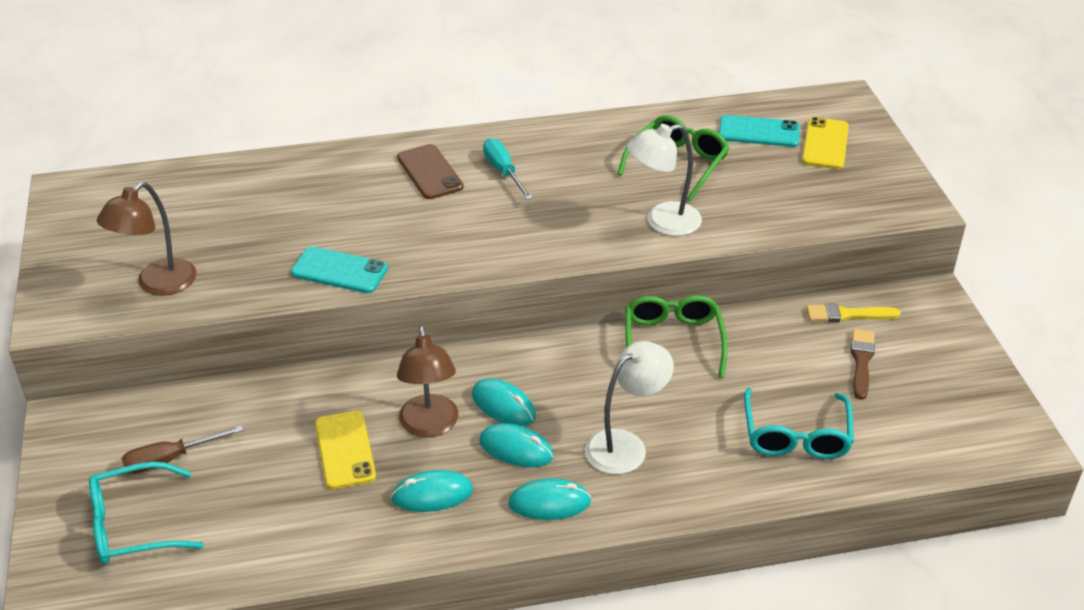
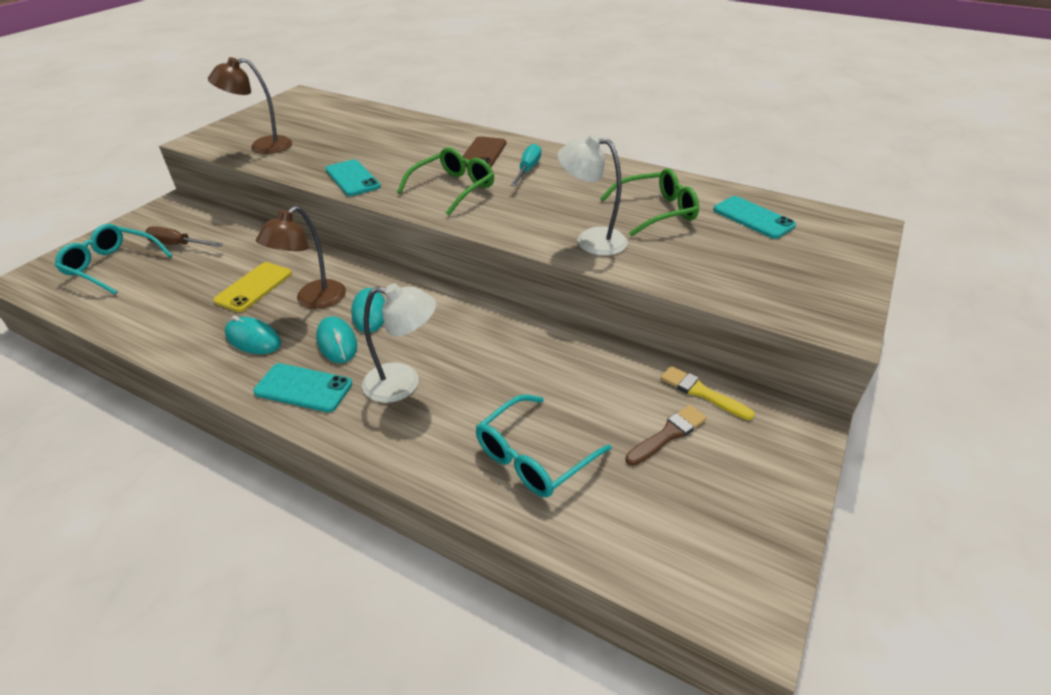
camera: 40 degrees right, 0 degrees up
turquoise mouse [508,478,591,520] -> turquoise phone [253,363,352,412]
green glasses [625,295,728,378] -> green glasses moved to [397,147,494,216]
yellow phone [802,117,849,169] -> none

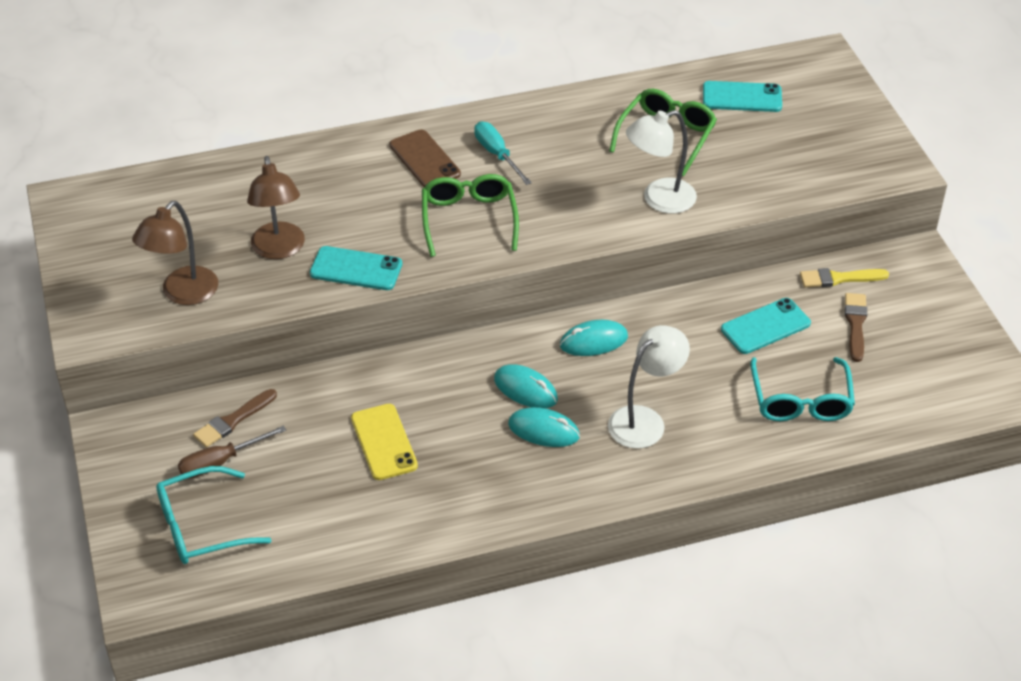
camera: 45 degrees left, 5 degrees up
turquoise mouse [225,316,281,354] -> turquoise mouse moved to [560,320,628,356]
turquoise phone [253,363,352,412] -> turquoise phone moved to [721,298,811,354]
brown lamp [256,206,346,309] -> brown lamp moved to [247,156,305,259]
none -> brown brush [193,389,277,448]

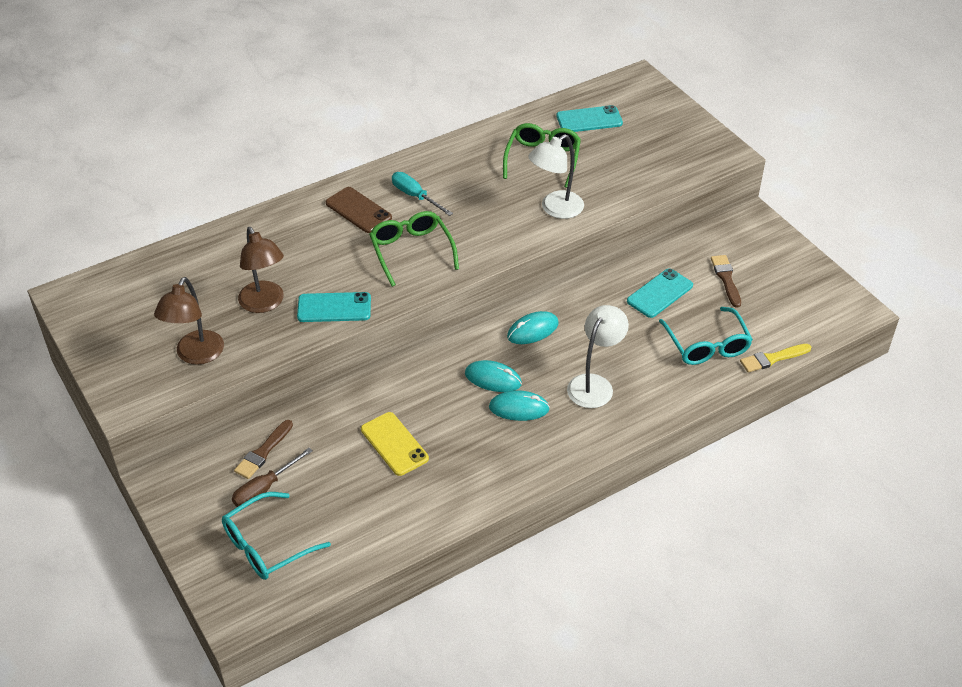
camera: 15 degrees left, 0 degrees up
yellow brush [800,268,889,287] -> yellow brush moved to [740,344,811,373]

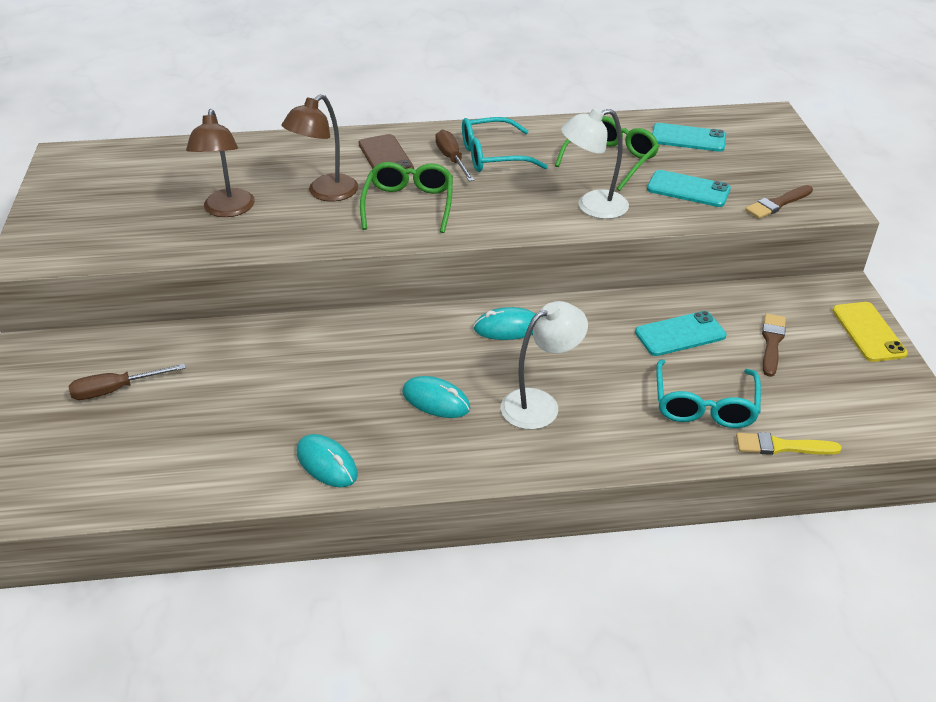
camera: 25 degrees right, 5 degrees down
brown lamp [154,277,224,365] -> brown lamp moved to [282,94,358,202]
turquoise glasses [222,492,331,580] -> turquoise glasses moved to [462,117,548,172]
brown brush [234,420,293,479] -> brown brush moved to [745,185,813,219]
turquoise phone [297,292,371,322] -> turquoise phone moved to [647,170,731,207]
yellow phone [361,412,429,476] -> yellow phone moved to [832,302,908,362]
turquoise screwdriver [392,172,453,216] -> brown screwdriver [435,130,474,181]
turquoise mouse [465,360,522,392] -> turquoise mouse moved to [297,434,358,487]

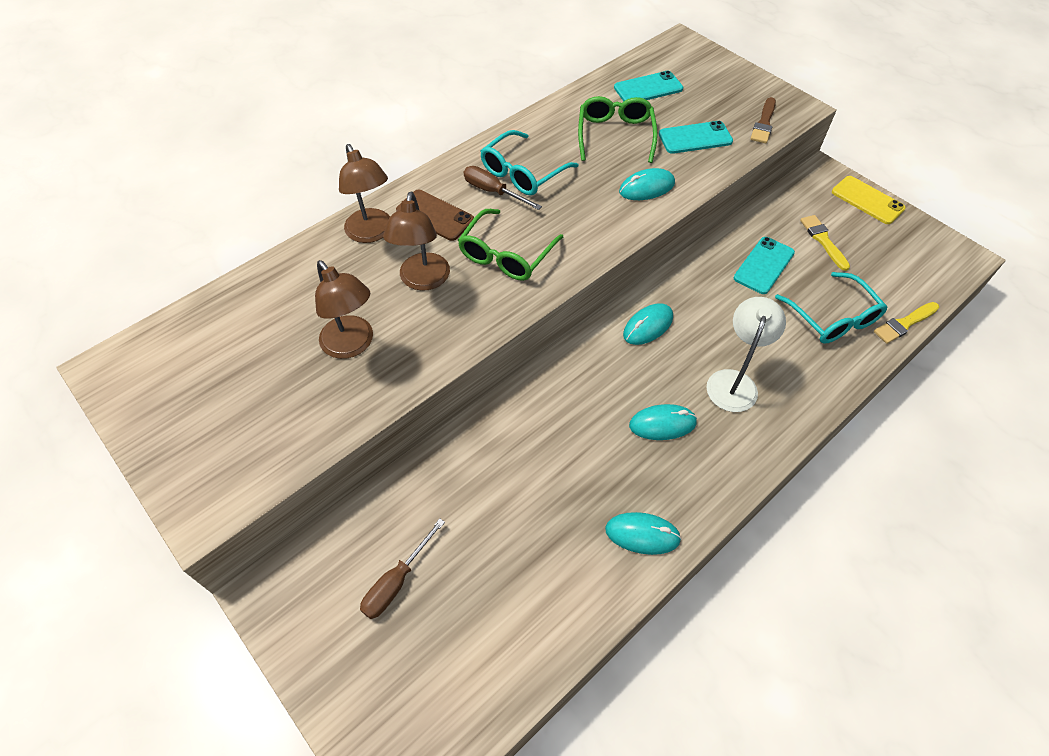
camera: 35 degrees left, 15 degrees up
green glasses [360,162,453,233] -> green glasses turned 120 degrees counterclockwise [458,209,563,281]
white lamp [561,108,629,219] -> turquoise mouse [619,168,675,200]
brown brush [762,313,786,377] -> yellow brush [800,215,850,271]
none -> brown lamp [339,144,390,243]

